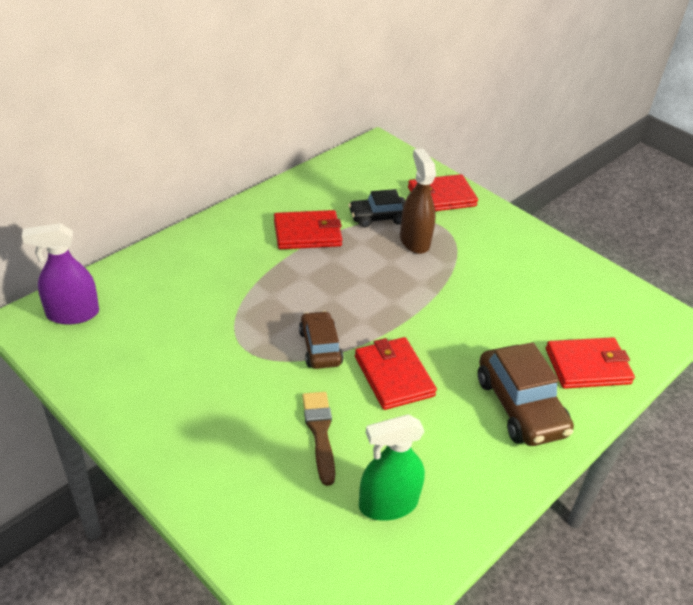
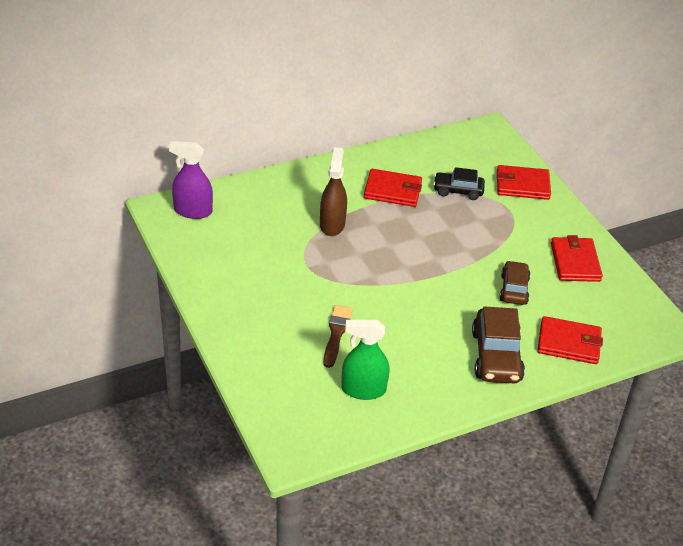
camera: 20 degrees right, 0 degrees up
brown car [299,311,343,369] -> brown car moved to [499,261,530,305]
red wallet [355,337,437,410] -> red wallet moved to [551,235,603,282]
brown spray bottle [400,149,436,254] -> brown spray bottle moved to [320,147,347,236]

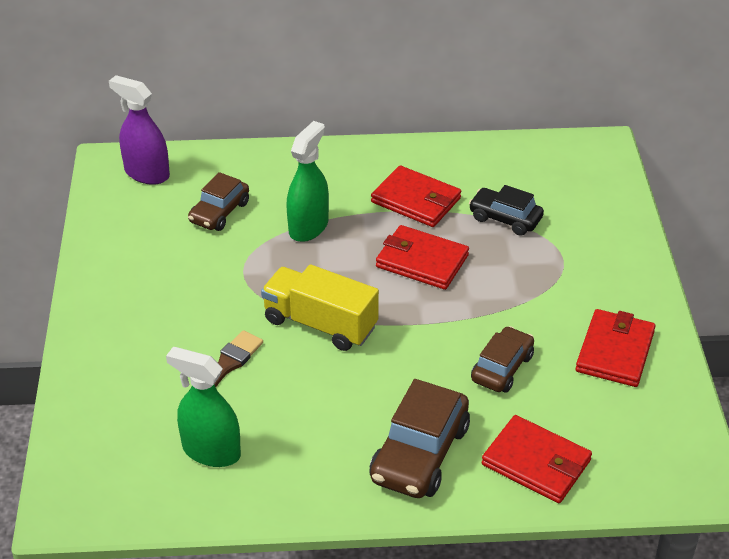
camera: 25 degrees right, 0 degrees up
brown spray bottle [320,147,347,236] -> green spray bottle [286,121,329,242]
red wallet [497,165,551,200] -> red wallet moved to [376,225,469,290]
none -> brown car [188,172,249,231]
none -> yellow truck [261,265,379,351]

